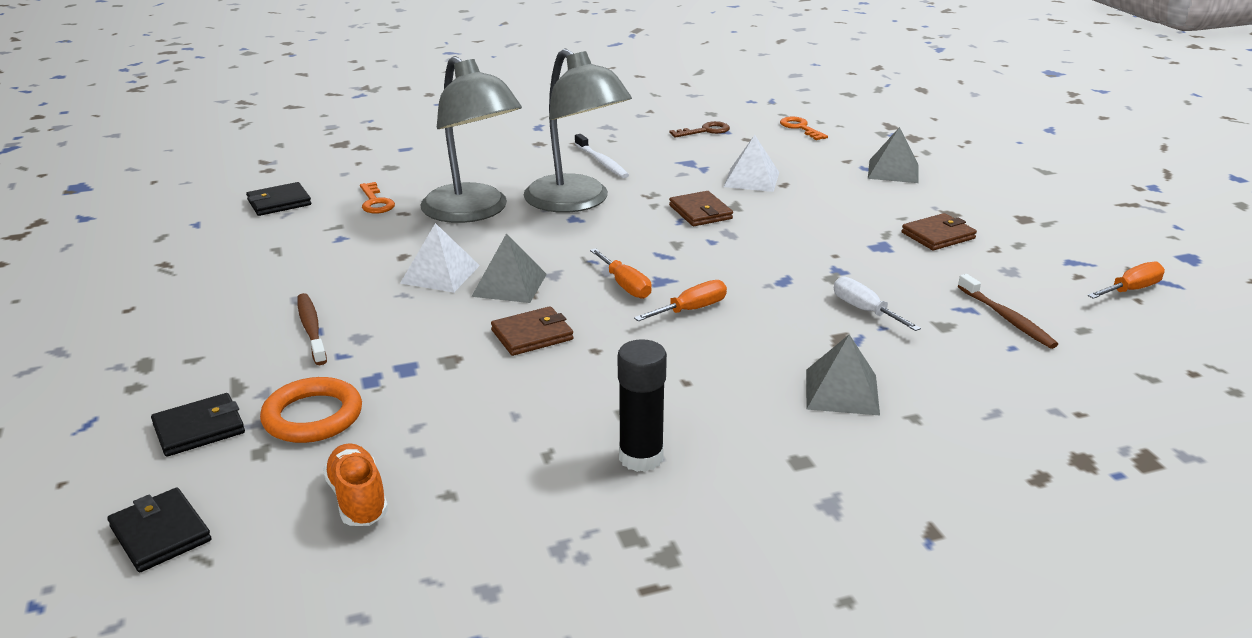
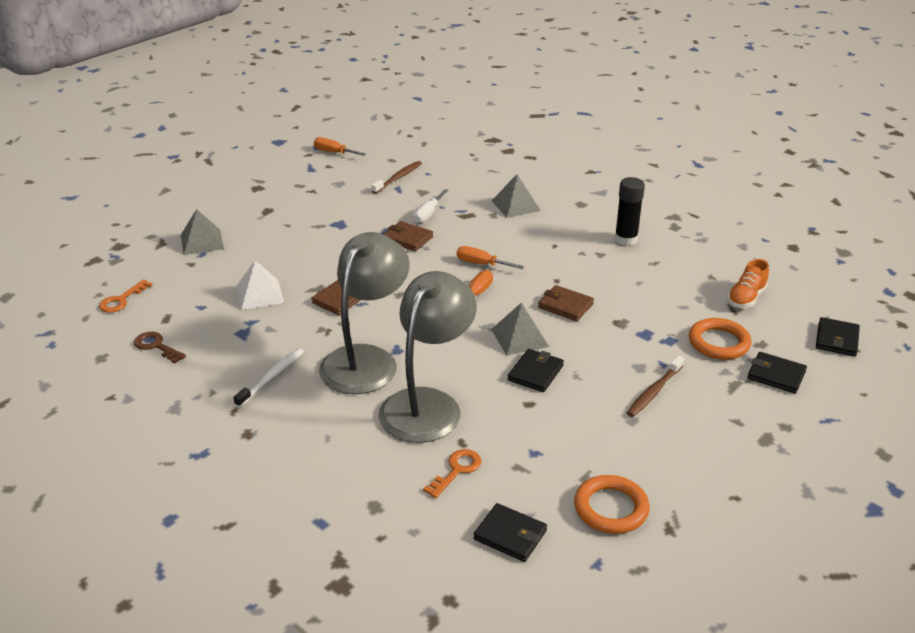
camera: 120 degrees left, 5 degrees up
white pyramid [400,223,480,293] -> black wallet [508,349,564,392]
brown wallet [902,213,977,251] -> brown wallet moved to [384,221,433,251]
none -> orange ring [574,475,650,534]

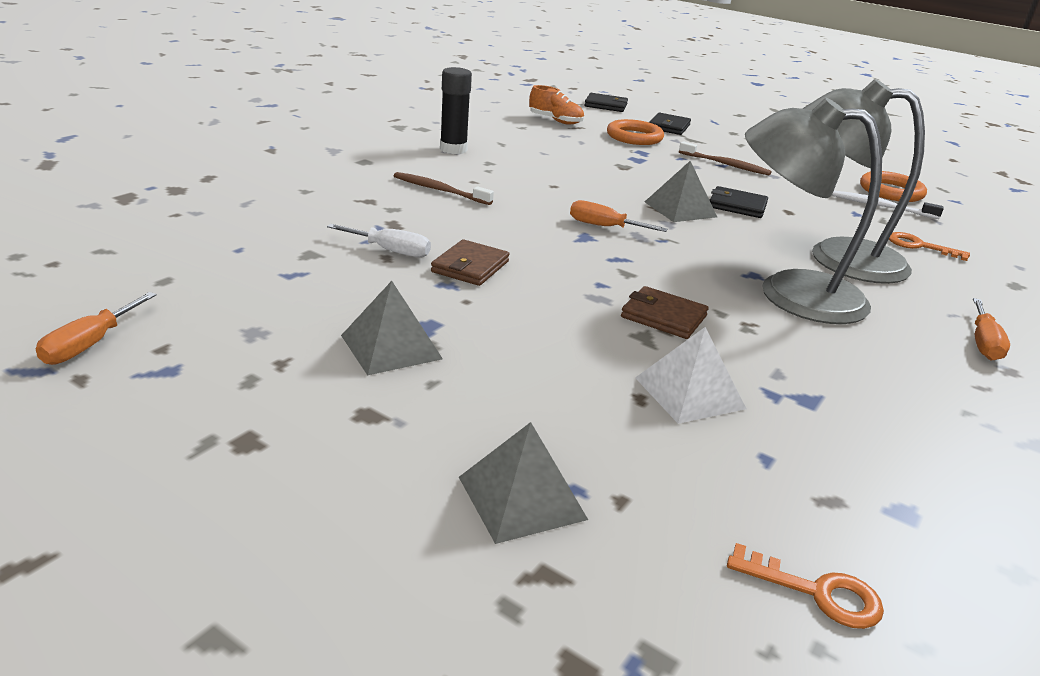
camera: 100 degrees left, 5 degrees down
brown key [134,332,186,364] -> none
white toothbrush [233,348,304,408] -> white toothbrush moved to [832,191,944,219]
brown toothbrush [371,161,422,194] -> brown toothbrush moved to [394,172,494,205]
orange screwdriver [457,246,524,269] -> orange screwdriver moved to [973,298,1010,360]
black wallet [474,503,547,562] -> none
grey pyramid [492,174,541,218] -> grey pyramid moved to [341,281,443,375]
brown wallet [538,285,594,321] -> none

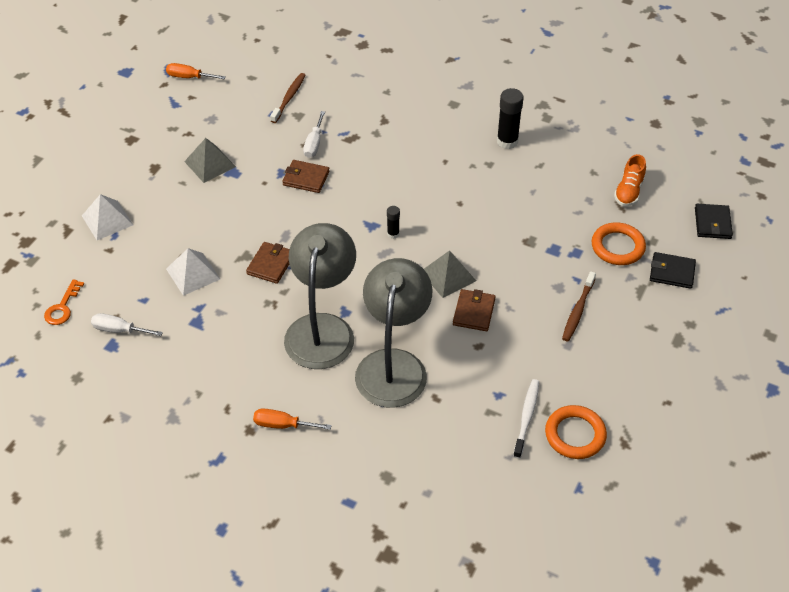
camera: 85 degrees right, 20 degrees up
brown toothbrush [394,172,494,205] -> brown toothbrush moved to [270,73,306,123]
grey pyramid [459,422,588,544] -> white pyramid [82,194,133,240]
orange screwdriver [570,200,667,232] -> black glue stick [387,206,400,239]
black wallet [710,186,768,218] -> brown wallet [453,289,496,331]
orange key [889,232,970,261] -> none
none -> white screwdriver [91,313,163,336]

